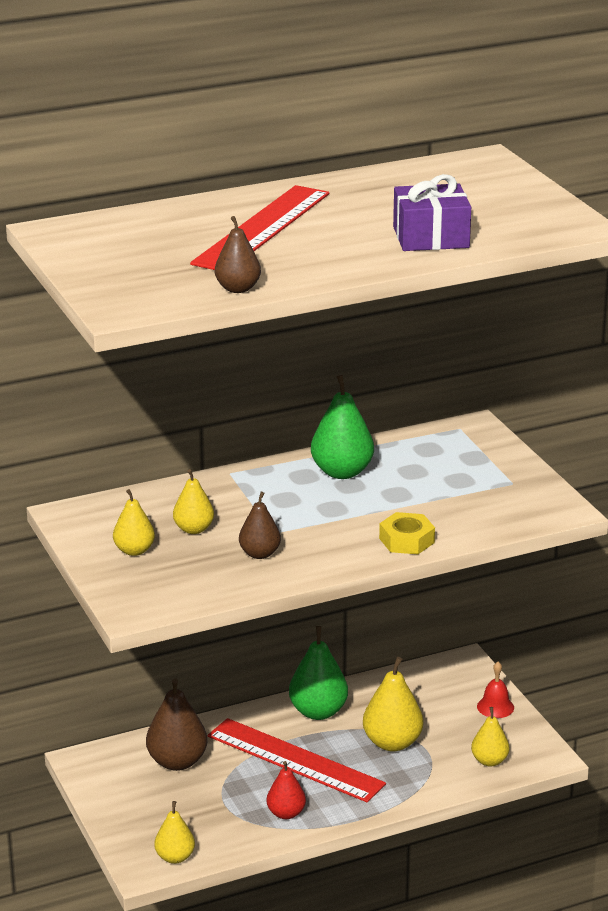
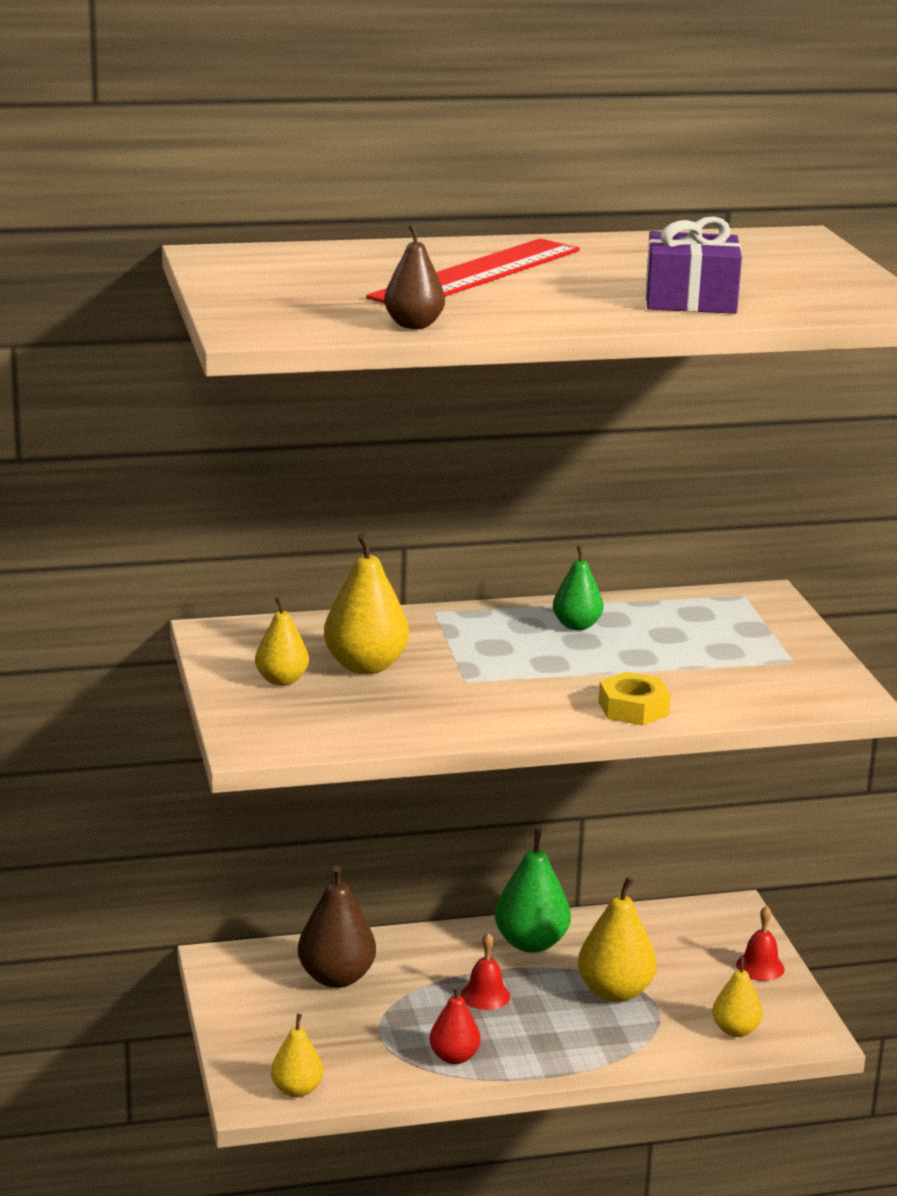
camera: 10 degrees right, 5 degrees down
yellow pear [173,469,214,534] -> yellow pear [324,533,409,674], size x1.61
red ruler [208,718,386,802] -> red bell [461,933,510,1010]
brown pear [239,492,281,559] -> none
green pear [311,375,374,479] -> green pear [553,546,603,630], size x0.62

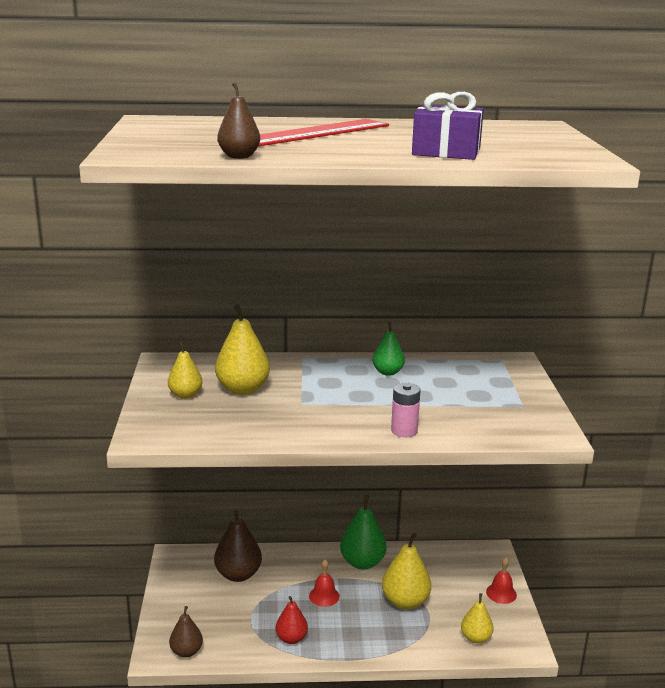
camera: 10 degrees right, 0 degrees up
yellow pear [271,1014,323,1097] -> brown pear [169,606,203,658]
yellow nut [598,672,671,726] -> pink battery [391,383,421,437]

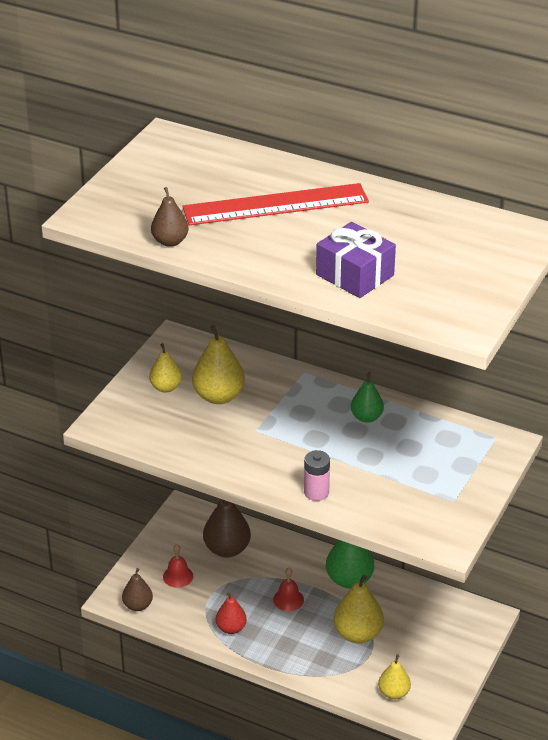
camera: 30 degrees right, 15 degrees up
red bell [486,557,517,604] -> red bell moved to [163,544,193,588]

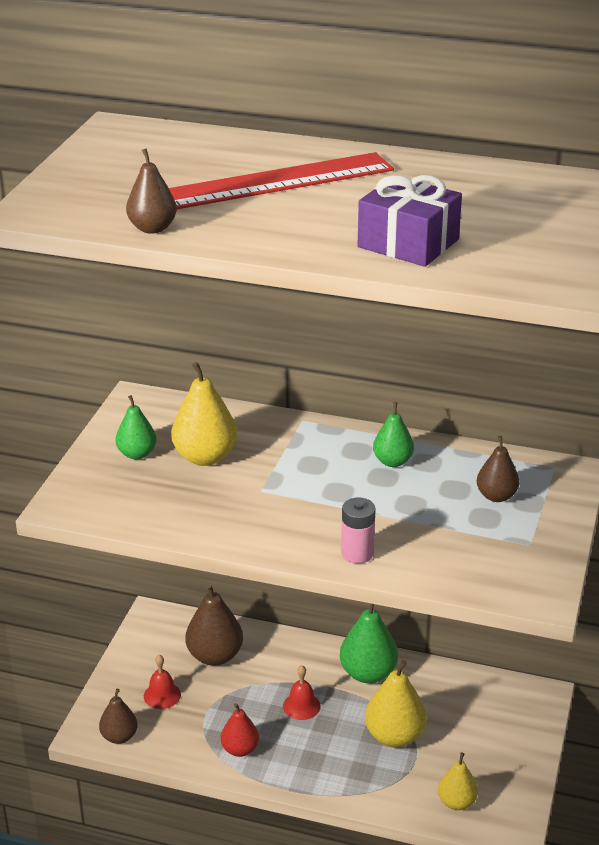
camera: 10 degrees left, 5 degrees down
yellow pear [149,343,182,393] -> green pear [116,395,157,459]
none -> brown pear [477,436,519,502]

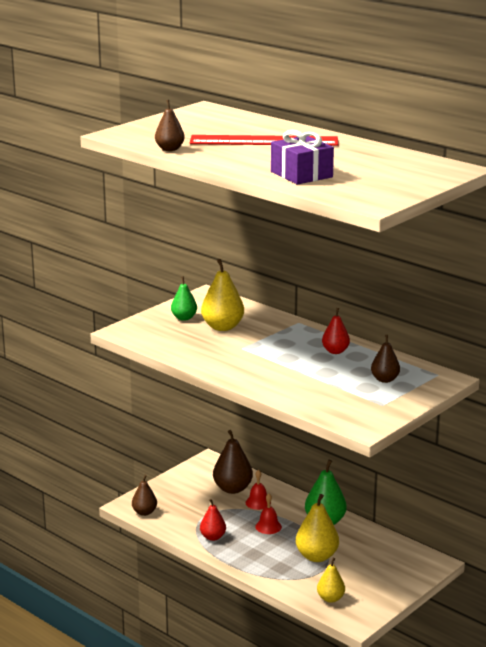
camera: 25 degrees right, 10 degrees down
red bell [144,655,181,709] -> red bell moved to [246,470,271,510]
pink battery [341,497,376,564] -> none
green pear [373,402,414,467] -> red pear [322,308,350,354]

